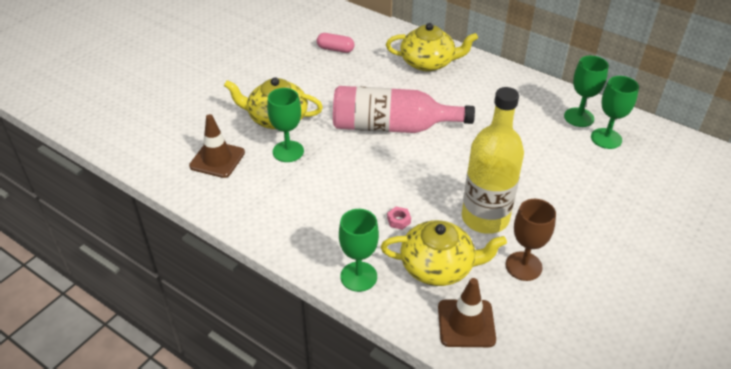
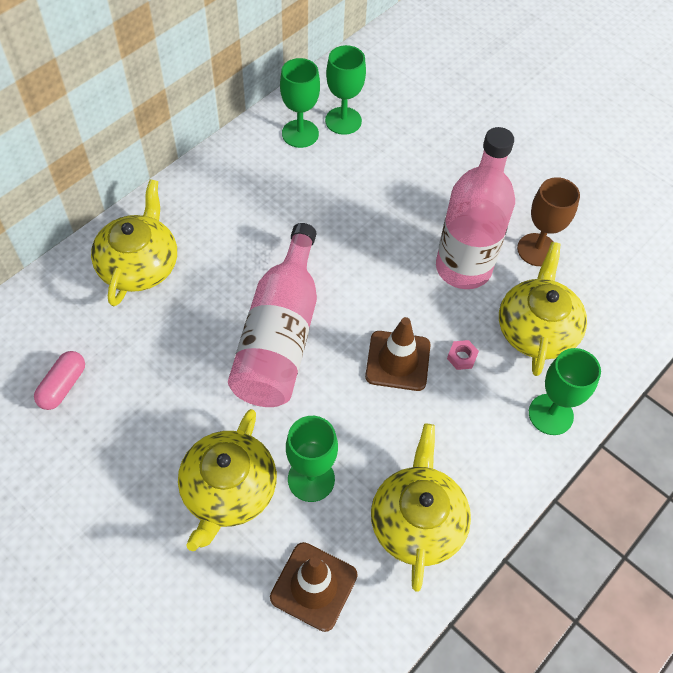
camera: 85 degrees left, 15 degrees up
brown traffic cone [438,278,496,347] -> brown traffic cone moved to [365,317,430,391]
yellow bottle [462,87,524,234] -> pink bottle [436,127,515,289]
none -> yellow teapot [371,424,471,592]

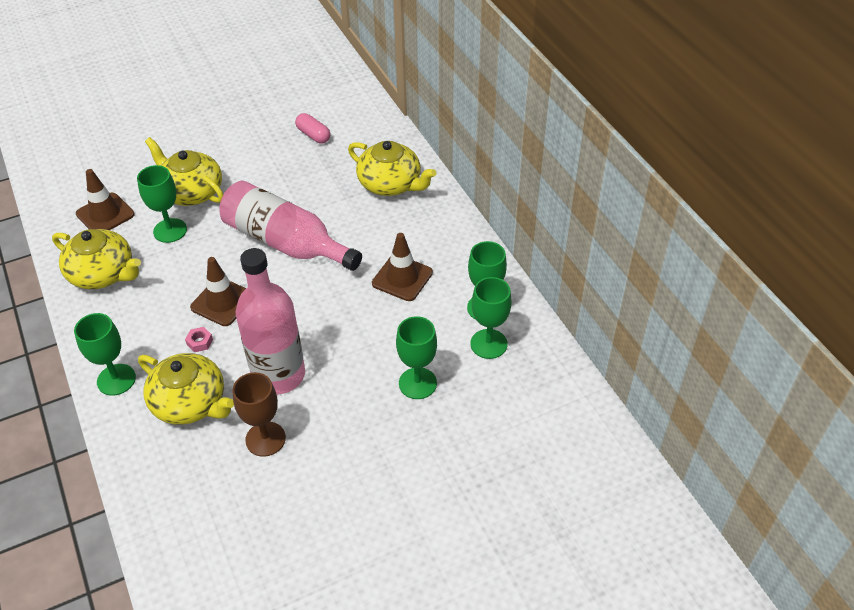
camera: 115 degrees right, 10 degrees down
none -> brown traffic cone [372,233,433,301]
none -> green goblet [396,316,437,399]

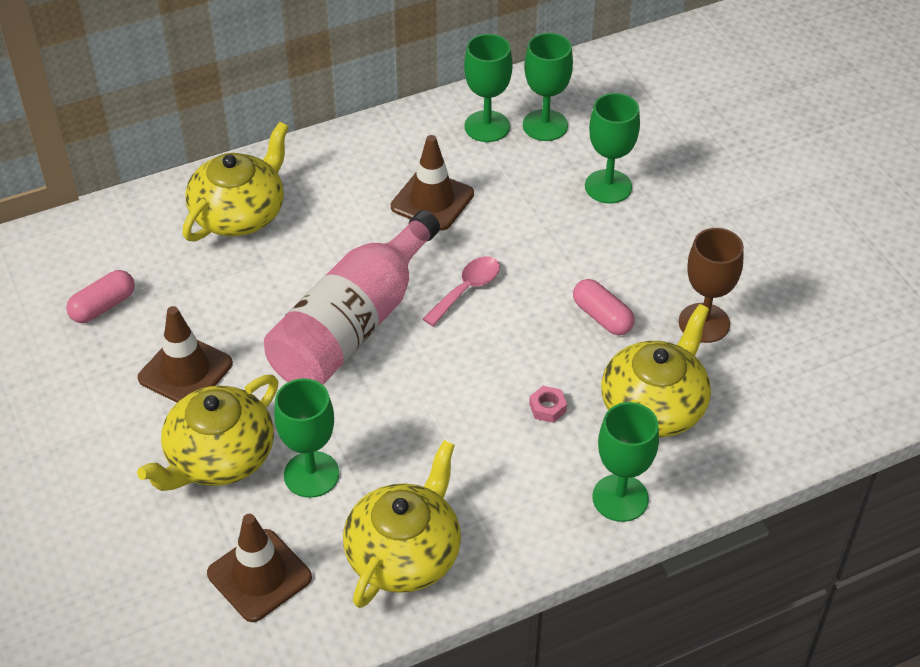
camera: 90 degrees left, 0 degrees up
brown traffic cone [190,257,246,326] -> brown traffic cone moved to [138,306,233,403]
pink bottle [236,248,305,395] -> pink capsule [573,279,634,335]
none -> pink spoon [423,256,500,326]

